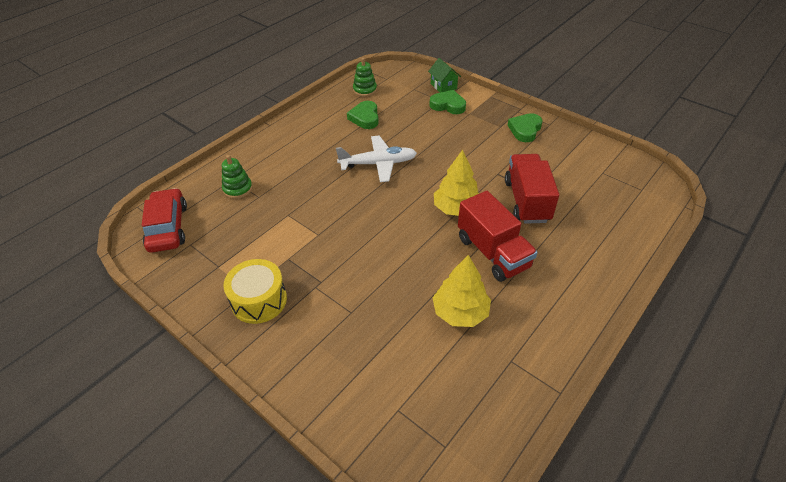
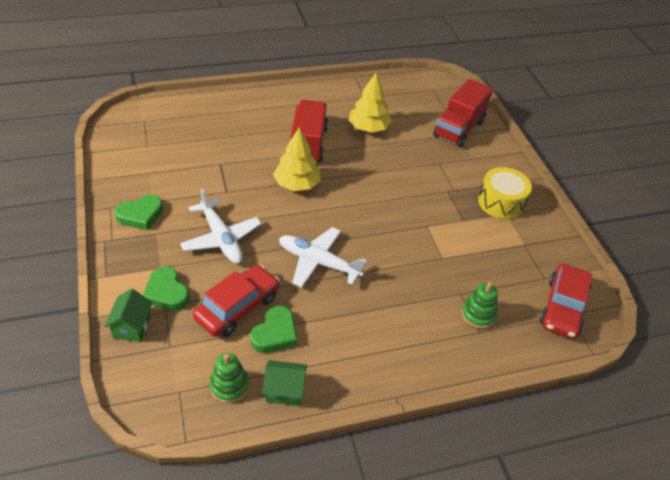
camera: 150 degrees left, 0 degrees up
red truck [505,154,559,224] -> red truck moved to [433,79,493,147]
none -> white plane [180,188,262,263]
none -> red car [193,265,280,337]
none -> green house [262,360,307,406]

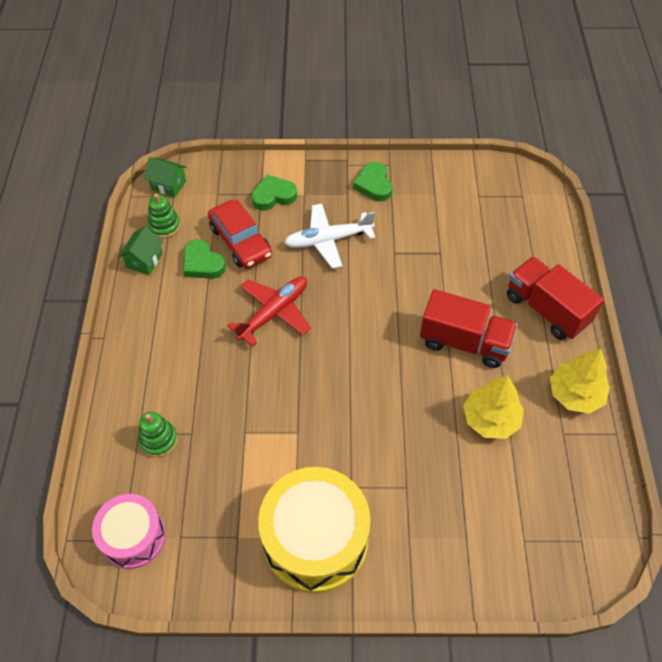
camera: 110 degrees right, 10 degrees up
green house [104,289,152,342] -> green house moved to [144,157,186,197]
yellow tree [273,127,321,191] -> yellow tree moved to [550,349,610,414]
white plane [279,227,367,287] -> red plane [227,277,311,347]
red truck [433,79,493,147] -> red truck moved to [507,256,604,340]
yellow drum [478,167,532,219] -> yellow drum [258,467,371,593], size x1.65
red car [540,263,592,339] -> pink drum [92,494,166,569]

